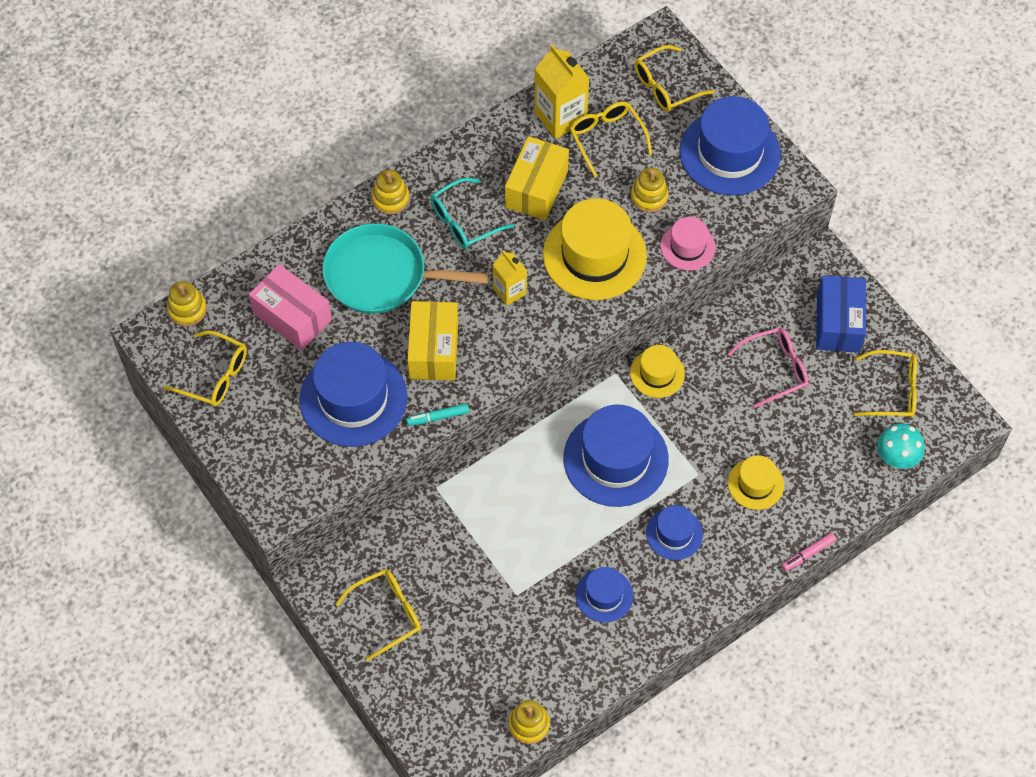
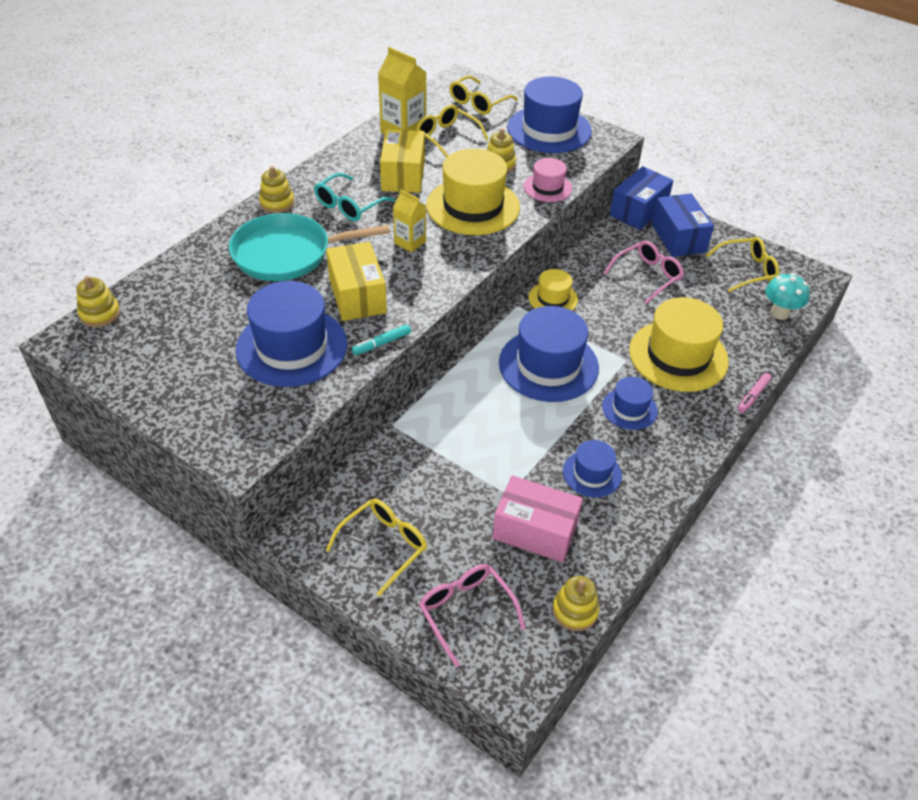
camera: 20 degrees left, 15 degrees down
yellow glasses [163,331,247,406] -> none
pink box [248,264,332,350] -> pink box moved to [493,475,583,562]
yellow hat [728,455,784,510] -> yellow hat [629,297,729,392], size x1.88
none -> pink glasses [419,564,525,667]
none -> blue box [609,166,673,230]

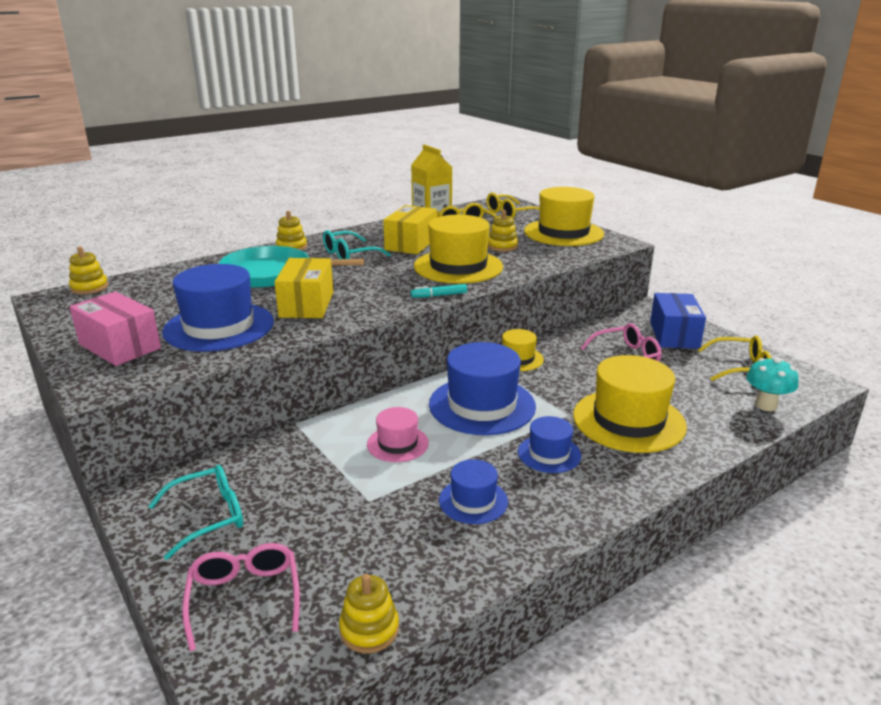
camera: 20 degrees right, 20 degrees down
yellow glasses [326,499,427,597] -> turquoise glasses [148,465,243,560]
turquoise marker [352,324,411,355] -> turquoise marker moved to [411,284,467,298]
yellow carton [393,189,426,253] -> none
pink box [493,475,583,562] -> pink box moved to [69,291,161,366]
blue hat [507,77,592,153] -> yellow hat [524,187,604,246]
pink hat [524,158,572,202] -> pink hat moved to [367,407,429,462]
blue box [609,166,673,230] -> none
pink marker [738,373,772,413] -> none

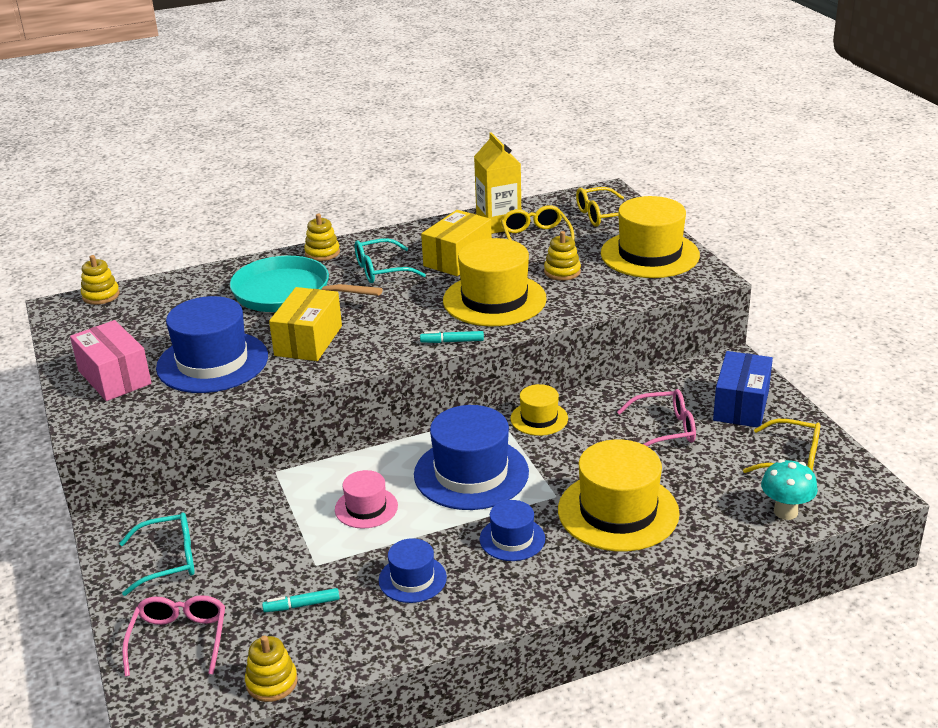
camera: 15 degrees right, 5 degrees up
none -> turquoise marker [262,588,339,612]

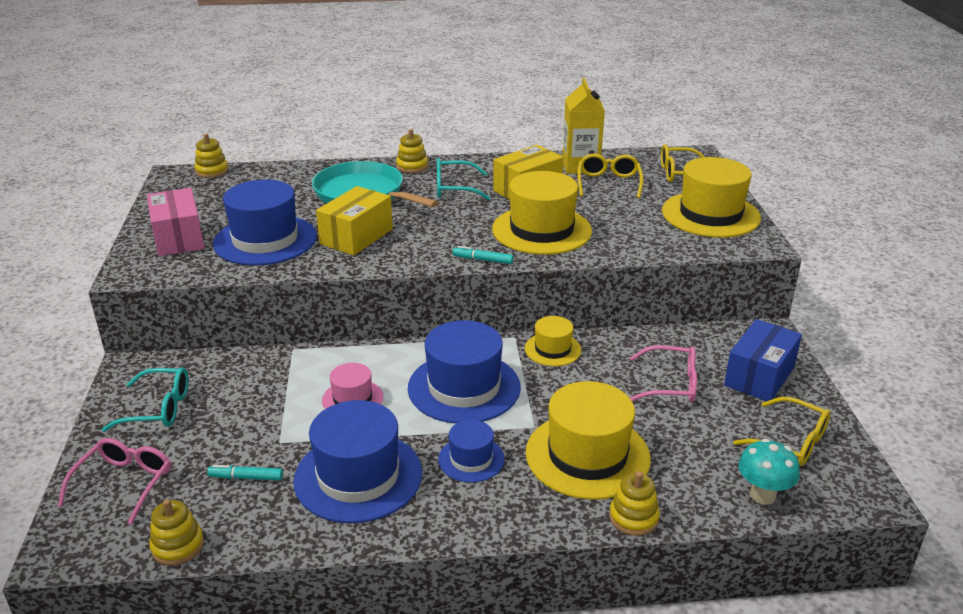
camera: 15 degrees right, 0 degrees up
blue hat [379,538,447,603] -> blue hat [293,400,422,523], size x1.88
yellow stacking toy [544,231,581,281] -> yellow stacking toy moved to [609,471,660,536]

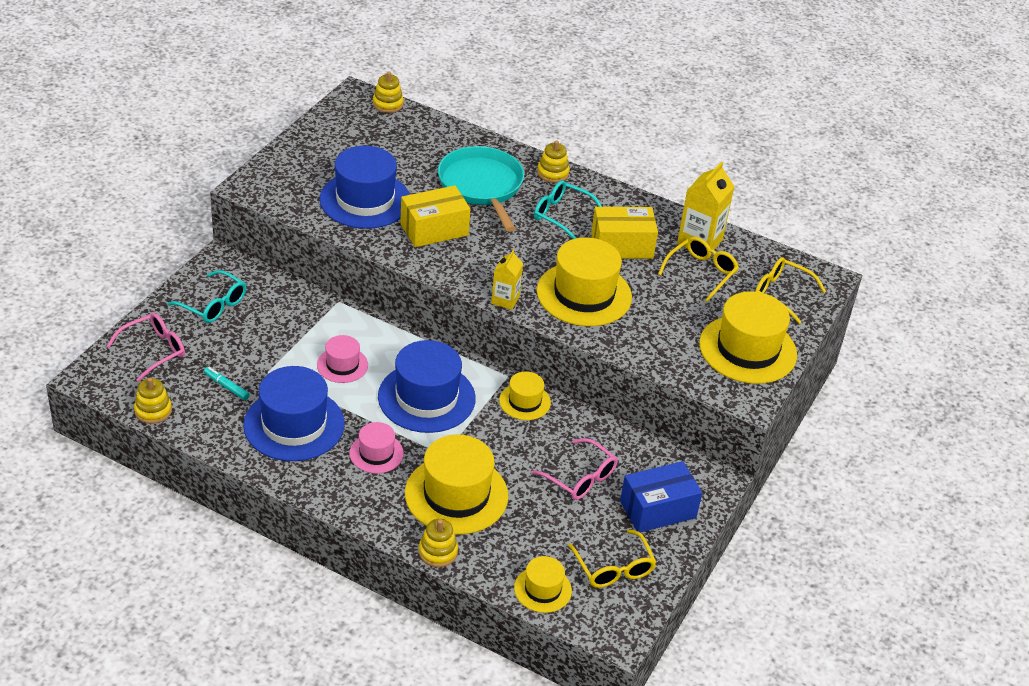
camera: 30 degrees right, 10 degrees up
pink box [147,188,204,256] -> none
blue hat [438,420,505,482] -> pink hat [349,422,404,473]
turquoise marker [453,246,514,264] -> yellow carton [491,250,523,310]
turquoise mushroom [738,438,800,505] -> yellow hat [514,556,572,613]

